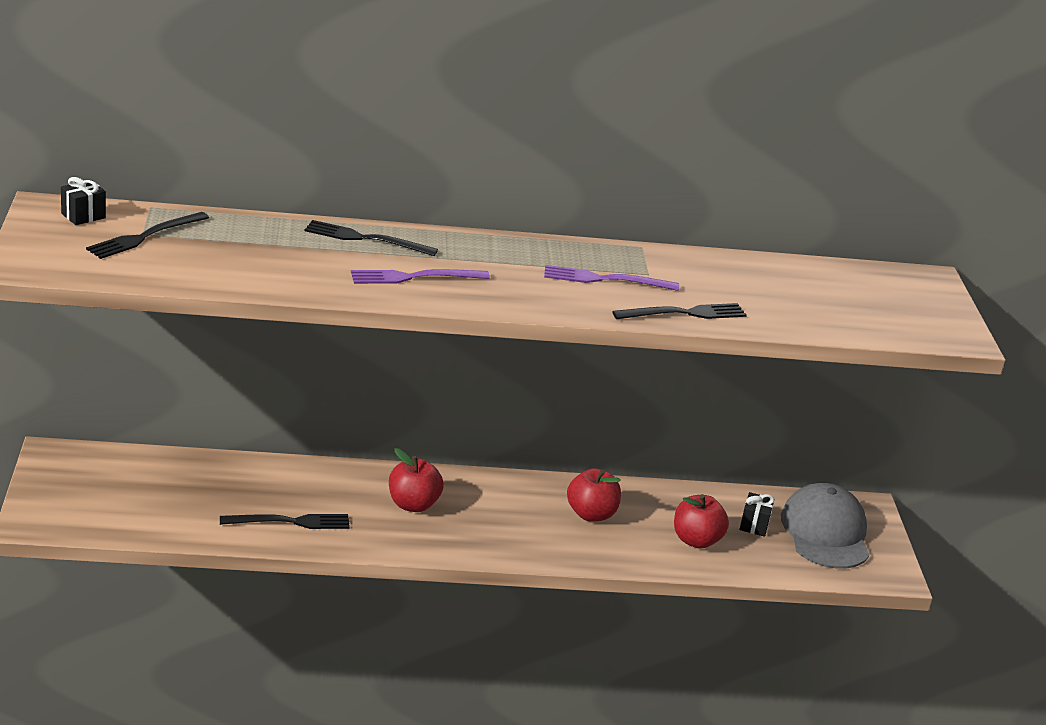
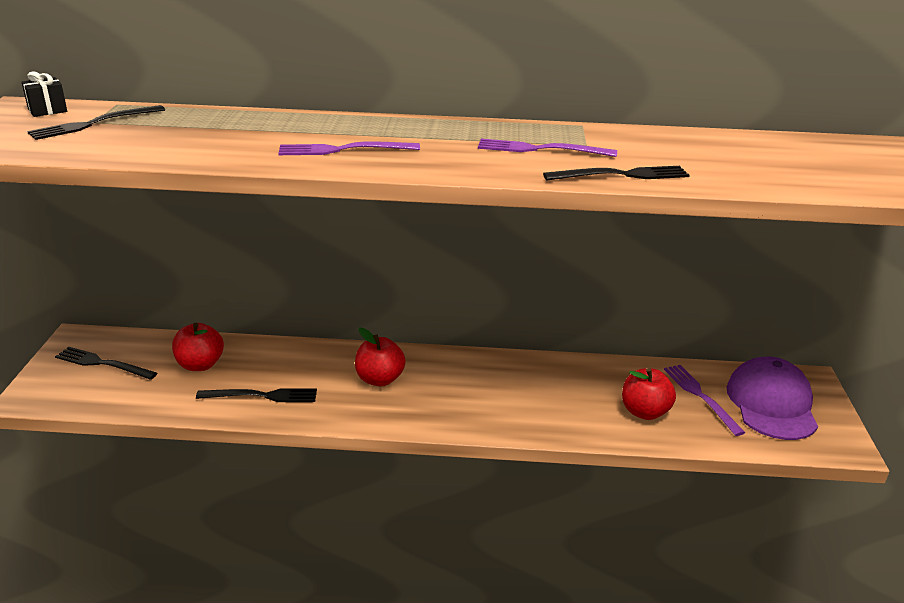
camera: 10 degrees right, 0 degrees up
black fork [305,220,438,256] -> black fork moved to [55,347,157,380]
red apple [567,468,621,522] -> red apple moved to [172,323,224,371]
black gift [739,492,774,537] -> purple fork [664,365,745,436]
grey cap [781,483,869,569] -> purple cap [726,357,818,440]

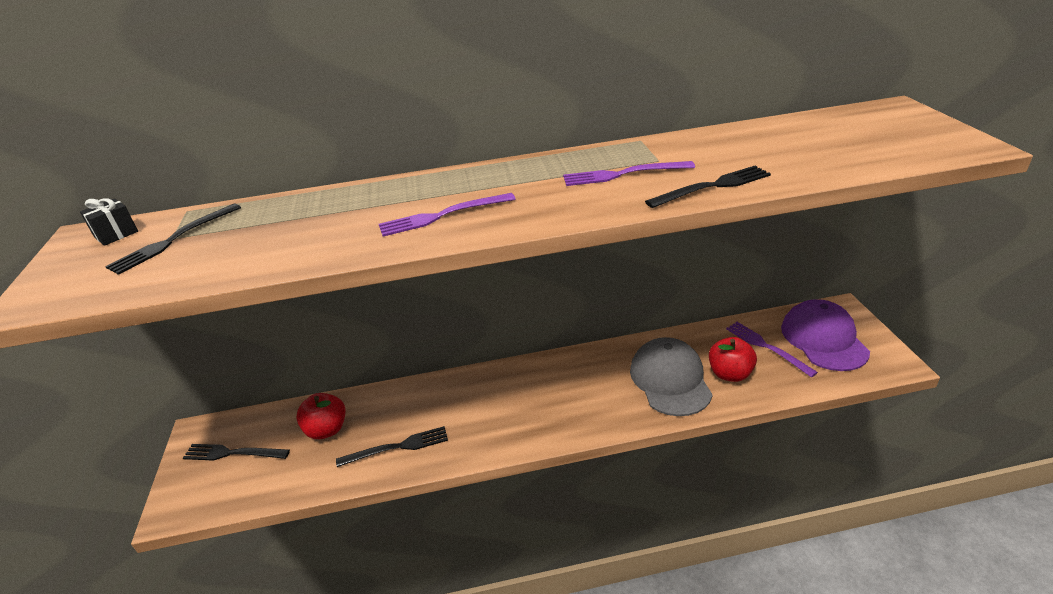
camera: 10 degrees left, 5 degrees up
red apple [355,328,406,386] -> none
none -> grey cap [630,337,713,416]

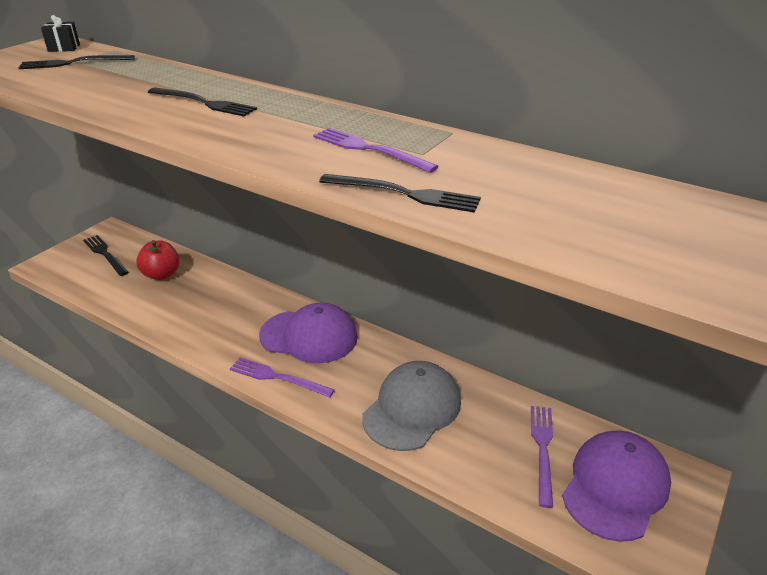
camera: 40 degrees right, 0 degrees up
black fork [336,426,448,467] -> black fork moved to [148,87,257,116]
purple fork [379,193,516,237] -> purple fork moved to [230,357,335,398]
red apple [709,337,757,382] -> none
none -> purple cap [259,303,358,363]

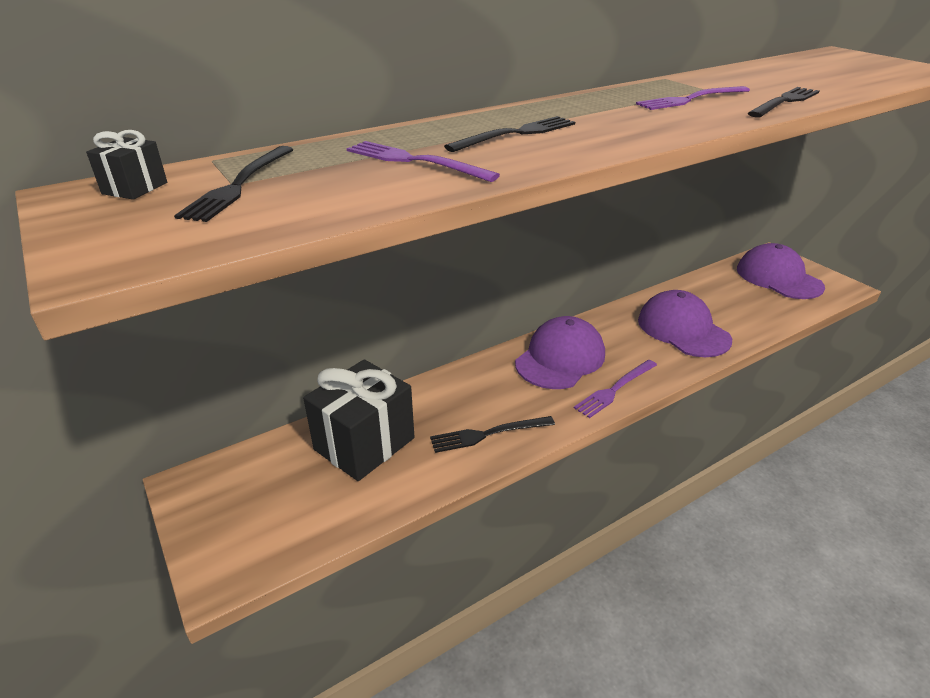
camera: 65 degrees left, 0 degrees up
black fork [83,235,129,276] -> black fork moved to [430,416,555,453]
red apple [136,240,180,280] -> black gift [303,359,414,481]
grey cap [362,361,461,451] -> purple cap [638,290,732,357]
purple fork [531,406,553,508] -> purple fork moved to [347,141,500,182]

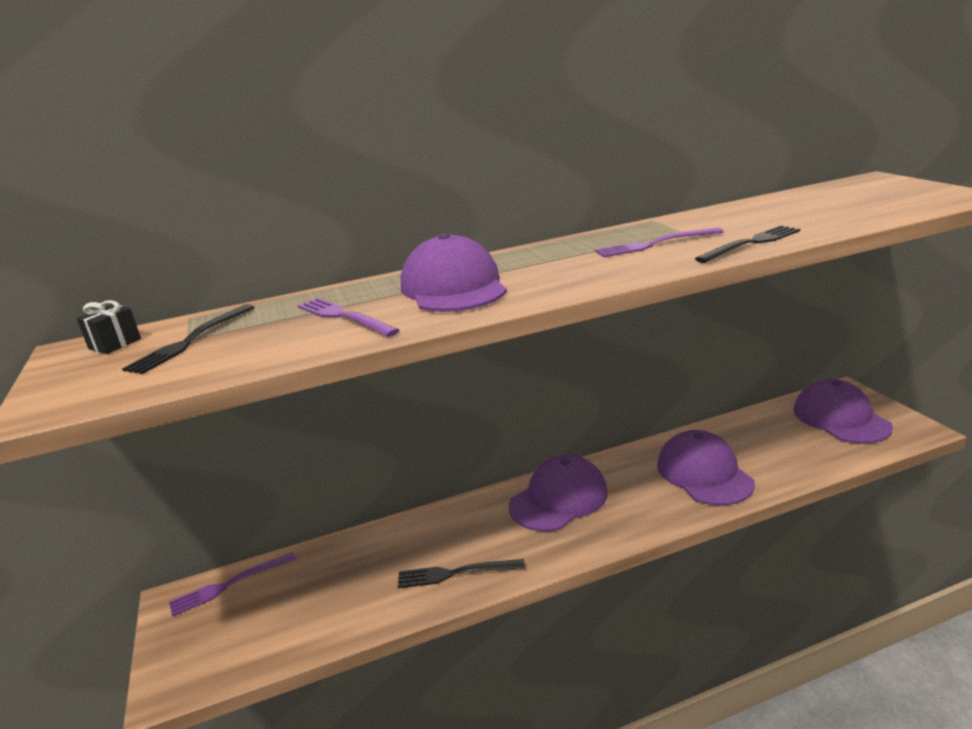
camera: 15 degrees right, 10 degrees down
black gift [303,359,414,481] -> none
black fork [444,116,575,152] -> purple cap [401,233,507,312]
purple fork [574,360,657,418] -> purple fork moved to [169,552,296,617]

